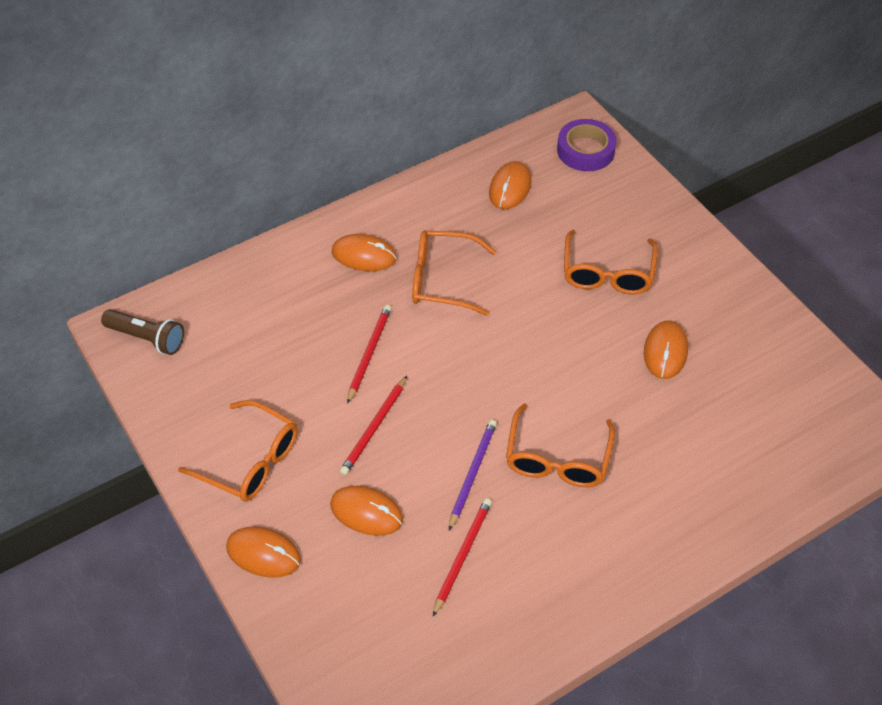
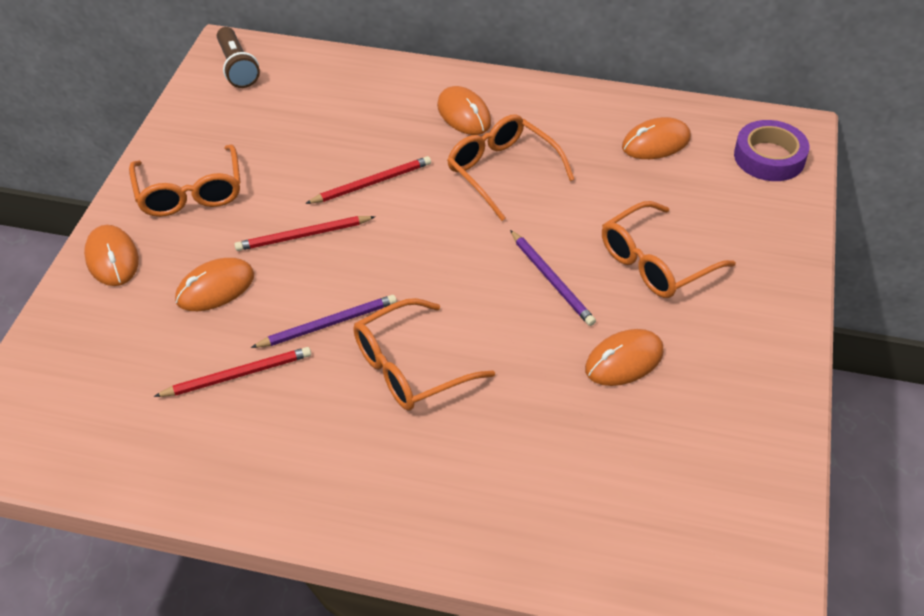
camera: 45 degrees right, 5 degrees down
orange mouse [330,486,403,536] -> orange mouse turned 75 degrees clockwise [175,258,254,311]
none -> purple pencil [510,230,596,326]

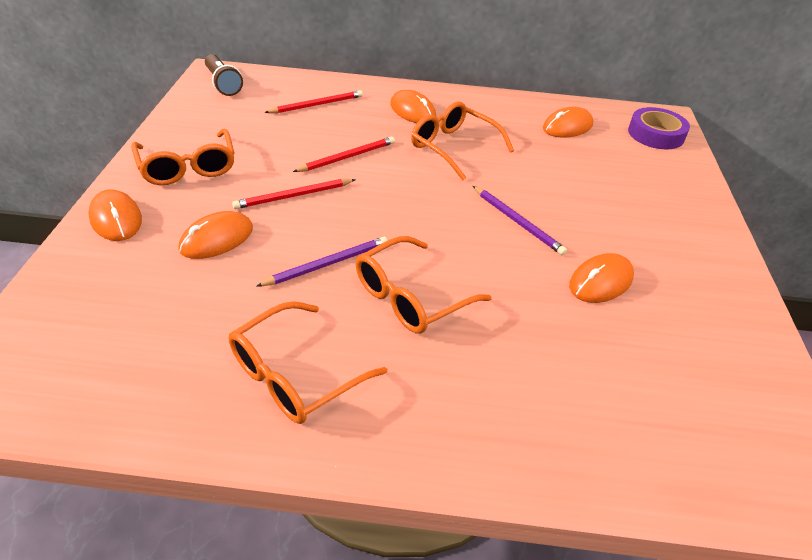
camera: 10 degrees left, 5 degrees down
red pencil [154,347,311,397] -> red pencil moved to [264,90,363,113]
orange glasses [602,201,736,298] -> orange glasses moved to [229,301,387,424]

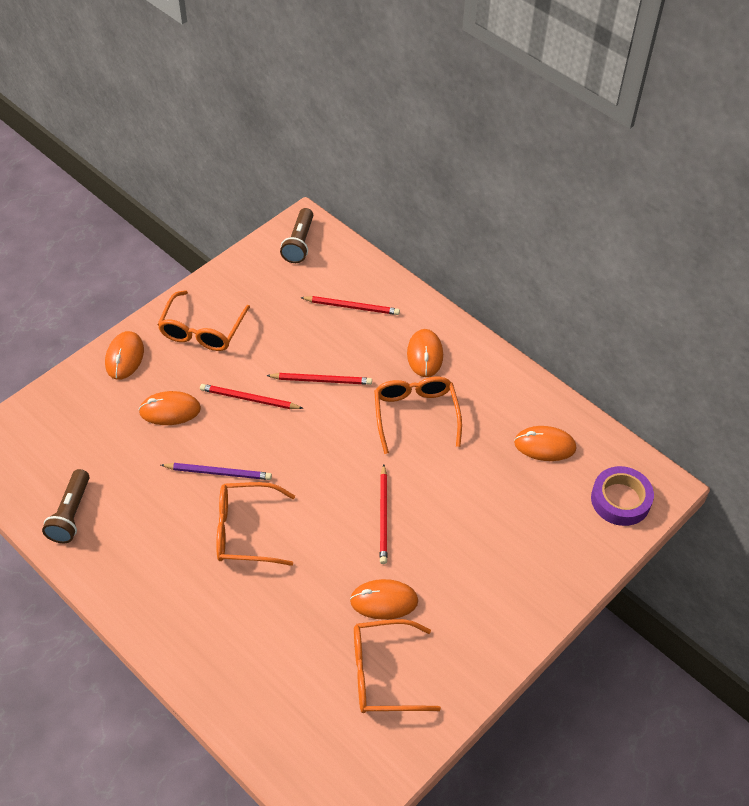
camera: 40 degrees right, 10 degrees up
orange glasses [229,301,387,424] -> orange glasses moved to [354,619,441,713]
purple pencil [473,186,567,255] -> red pencil [380,464,387,564]
none -> brown flashlight [42,469,90,543]

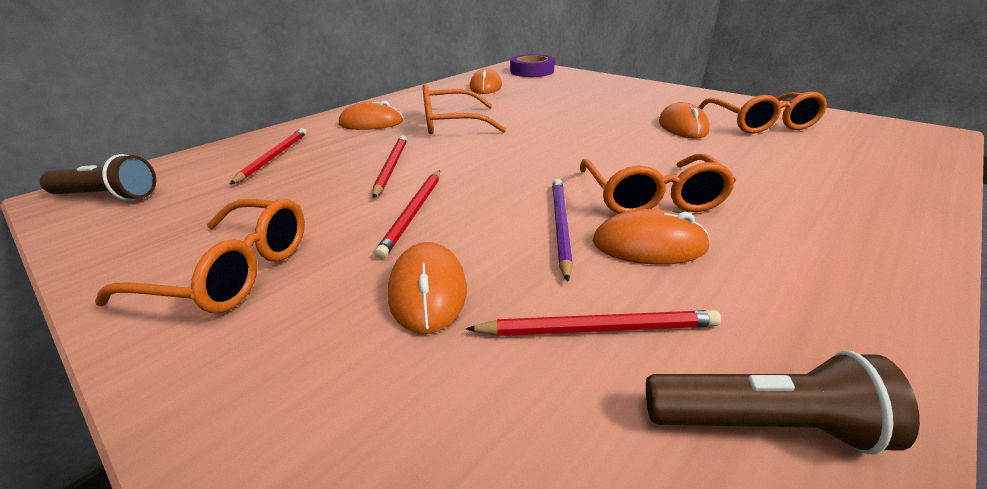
camera: 90 degrees left, 20 degrees down
orange mouse [105,331,144,380] -> orange mouse moved to [593,209,710,265]
red pencil [380,464,387,564] -> red pencil moved to [466,310,721,336]

